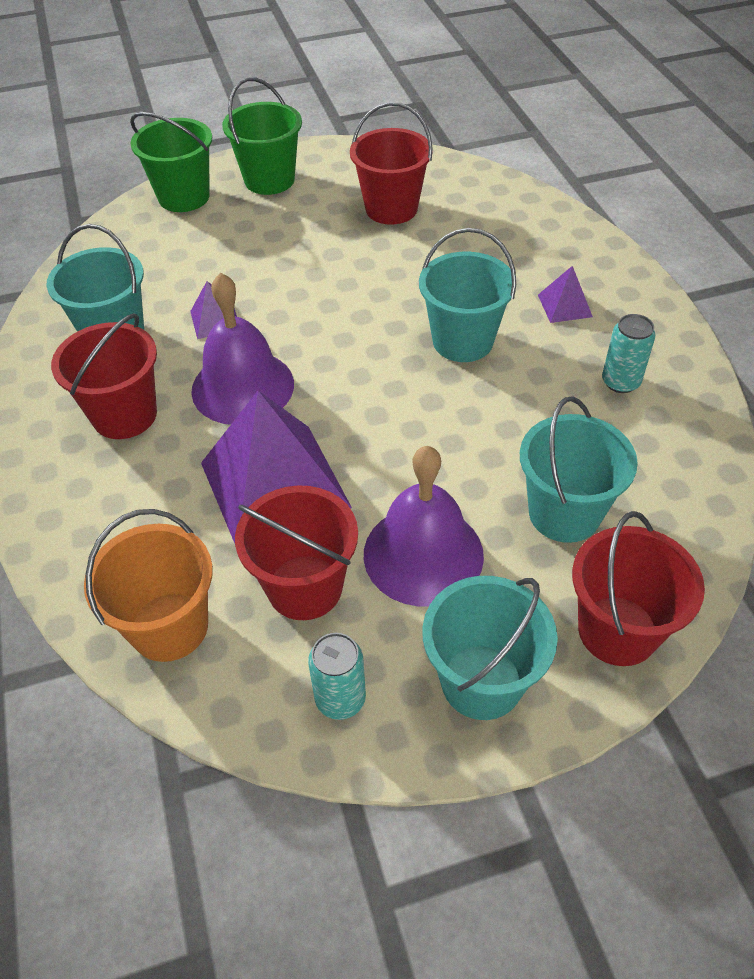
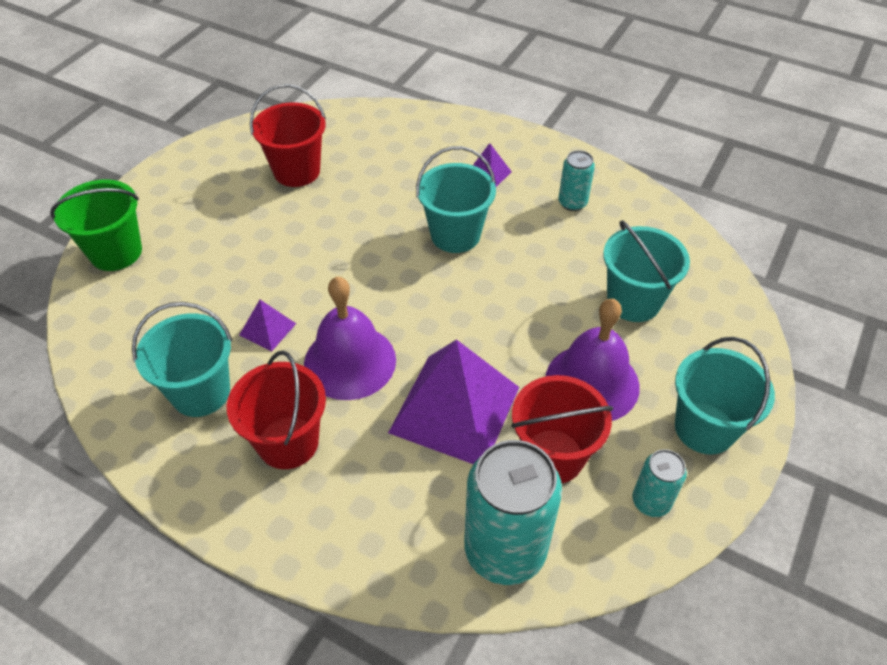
camera: 45 degrees left, 0 degrees up
orange bucket [84,509,213,662] -> turquoise can [464,440,562,585]
green bucket [222,78,302,195] -> none
red bucket [572,511,705,666] -> none

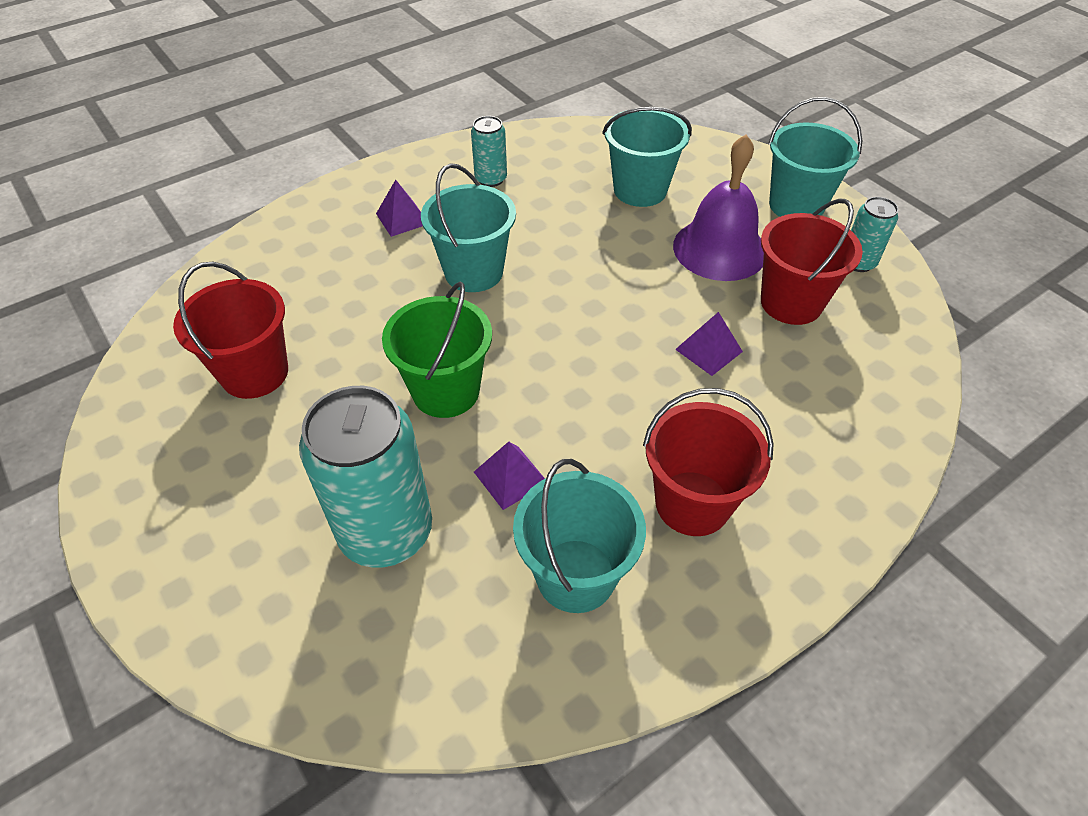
camera: 65 degrees left, 0 degrees up
green bucket [50,179,142,271] -> green bucket moved to [382,282,492,418]
purple bell [304,276,396,400] -> none
purple pyramid [388,339,519,464] -> purple pyramid [675,312,743,376], size x0.43
turquoise can [464,440,562,585] -> turquoise can moved to [299,386,432,568]

